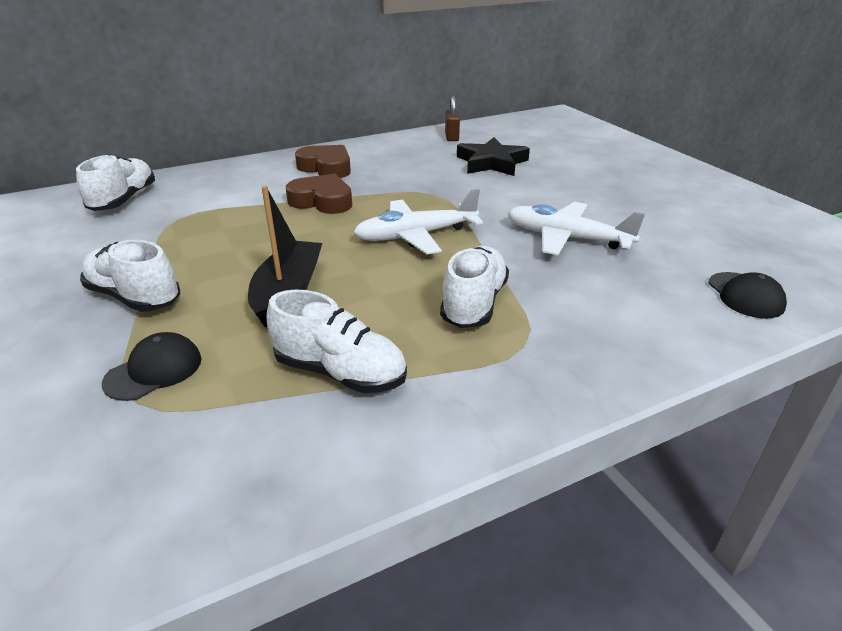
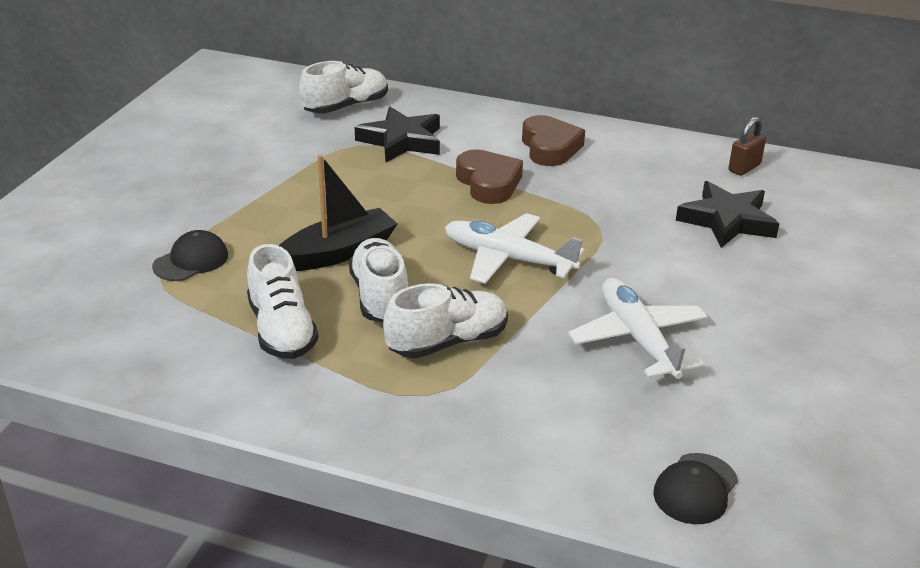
camera: 45 degrees right, 0 degrees up
white shoe [80,240,180,312] -> white shoe moved to [349,238,408,322]
black cap [102,332,201,401] -> black cap turned 45 degrees counterclockwise [152,230,228,281]
none -> black star [355,107,440,162]

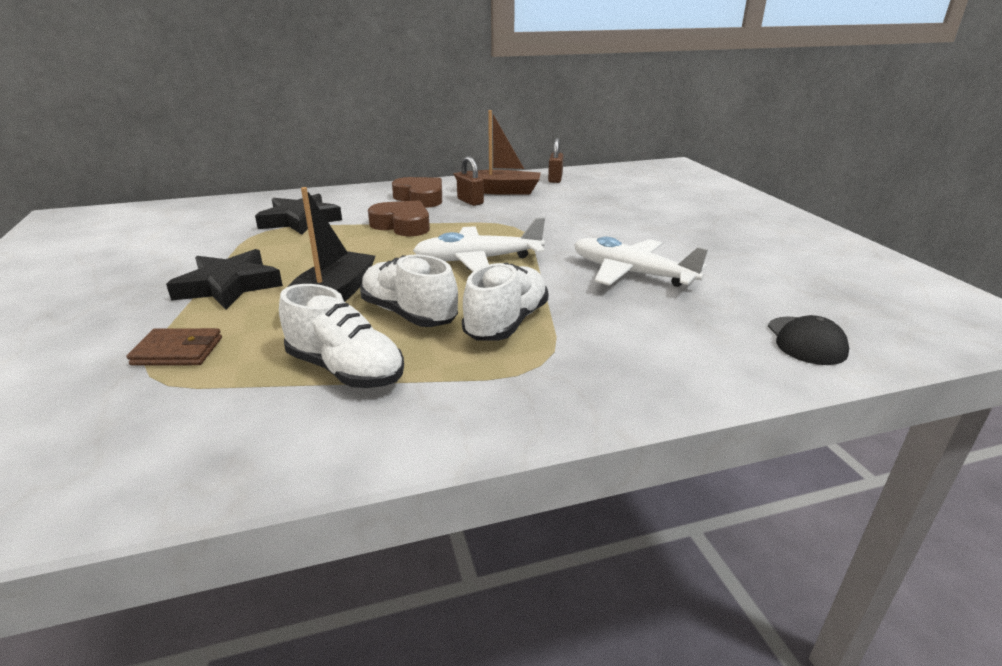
camera: 35 degrees left, 5 degrees down
black cap [152,230,228,281] -> brown wallet [127,328,222,365]
white shoe [299,61,388,113] -> none
black star [676,181,780,248] -> black star moved to [166,249,283,310]
none -> brown boat [453,110,541,195]
none -> brown padlock [457,156,484,206]

